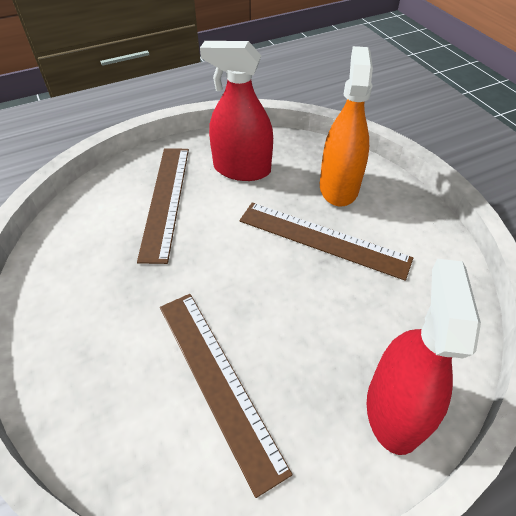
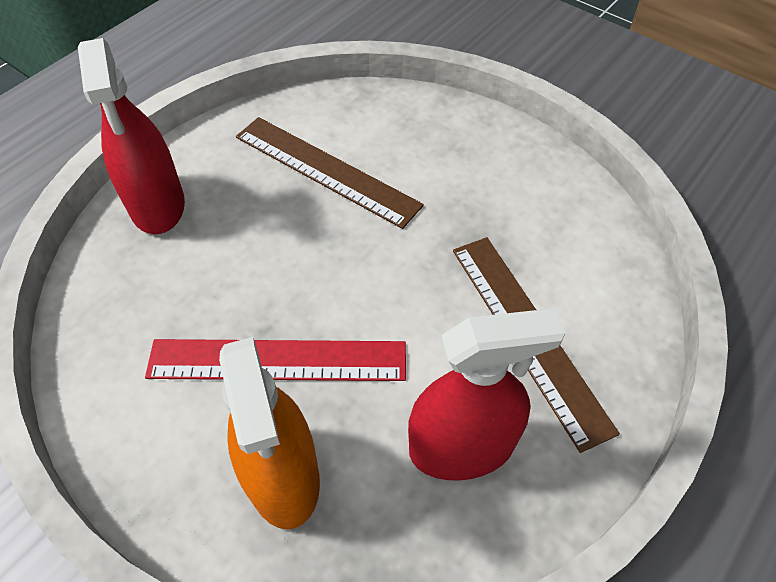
camera: 155 degrees right, 5 degrees up
brown ruler [239,202,413,281] -> red ruler [145,339,406,381]

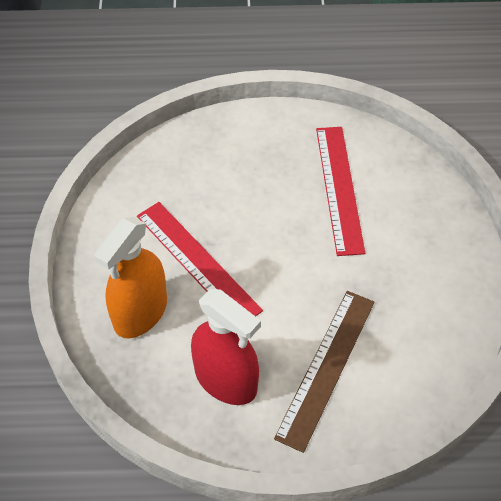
camera: 50 degrees right, 0 degrees up
red spray bottle [78,38,185,234] -> none
brown ruler [236,117,424,229] -> red ruler [316,127,365,256]

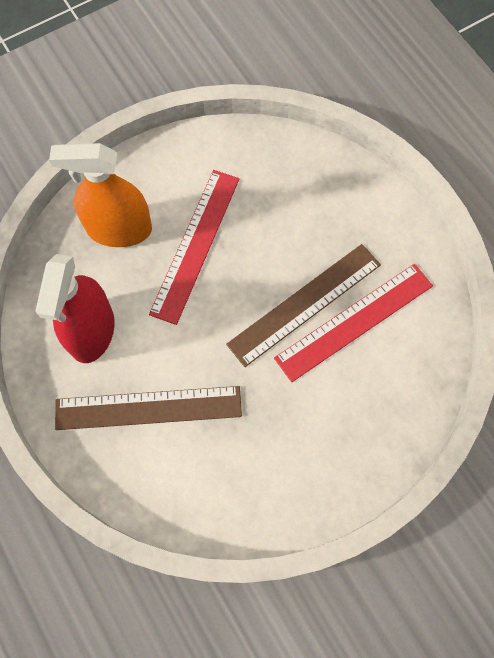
camera: 60 degrees right, 15 degrees up
none -> brown ruler [226,244,381,367]

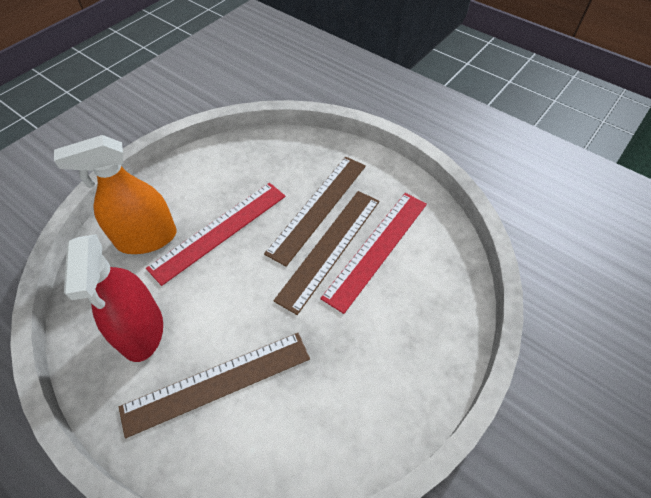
camera: 20 degrees left, 15 degrees down
red ruler [149,170,239,325] -> red ruler turned 45 degrees clockwise [146,183,286,286]
none -> brown ruler [264,157,366,266]

